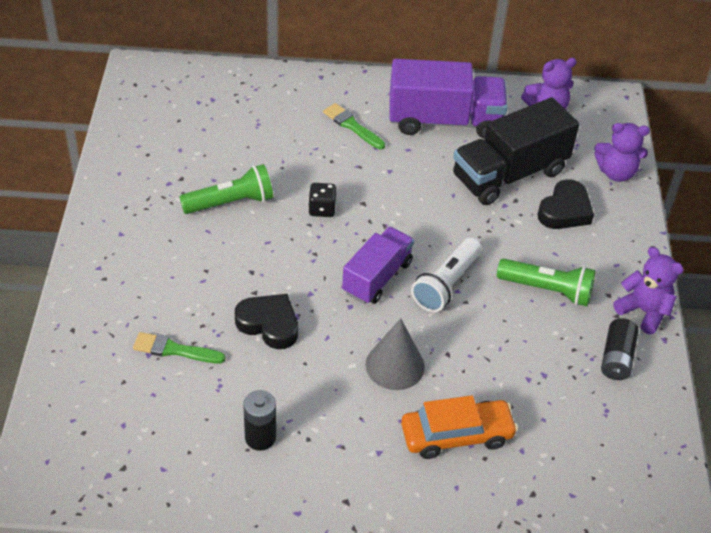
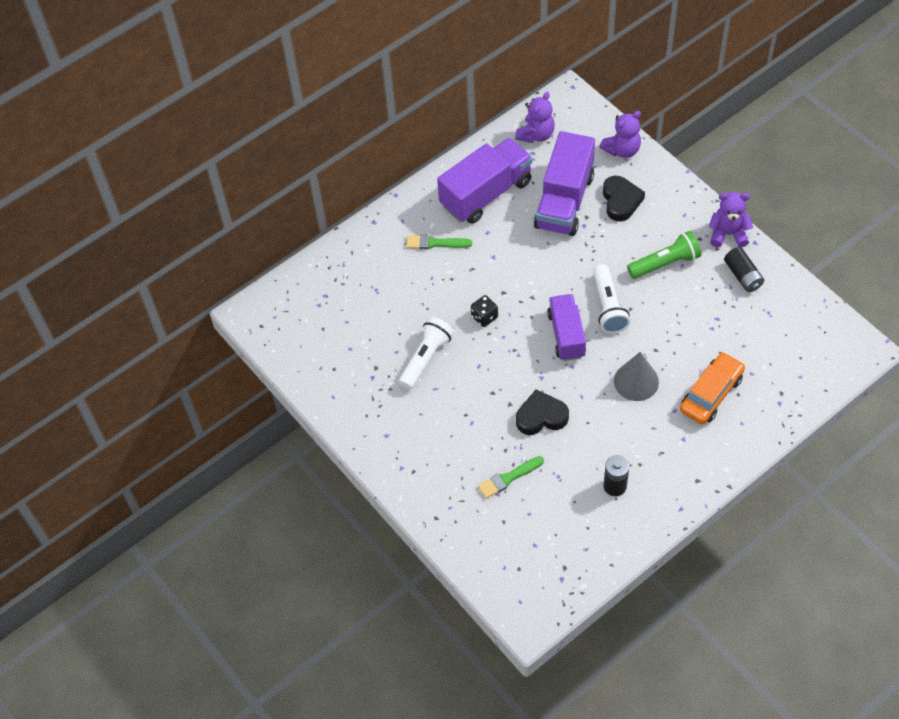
camera: 35 degrees left, 10 degrees up
green flashlight [179,164,273,214] -> white flashlight [399,317,454,390]
black truck [453,97,579,205] -> purple truck [534,131,595,236]

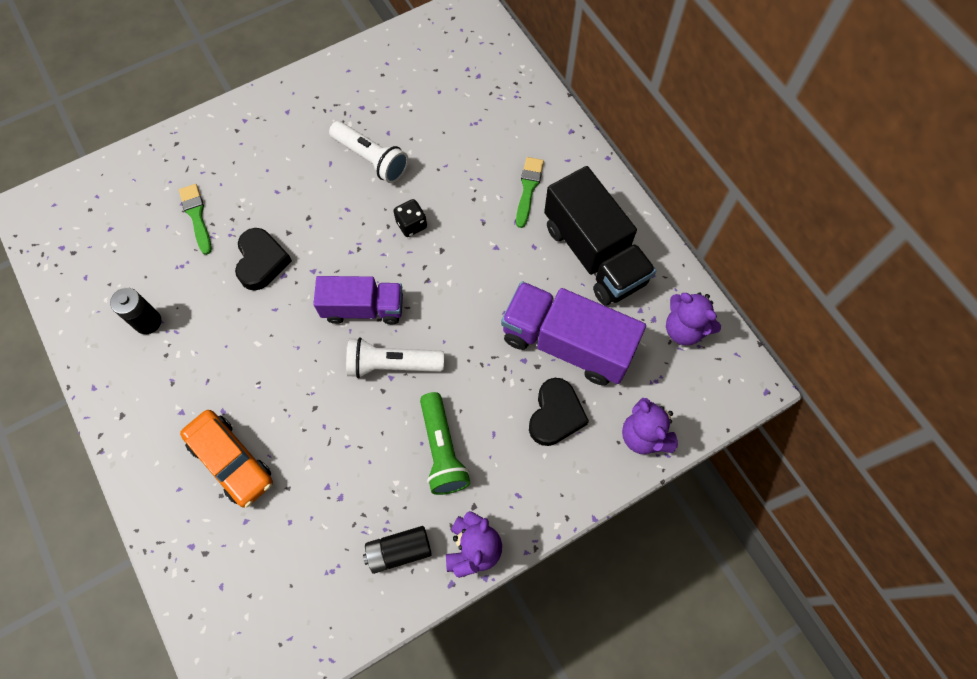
camera: 95 degrees right, 10 degrees up
purple truck [437,138,533,224] -> black truck [544,166,656,306]
black heart [603,176,645,221] -> black heart turned 75 degrees counterclockwise [529,378,589,446]
grey cone [614,352,659,401] -> none

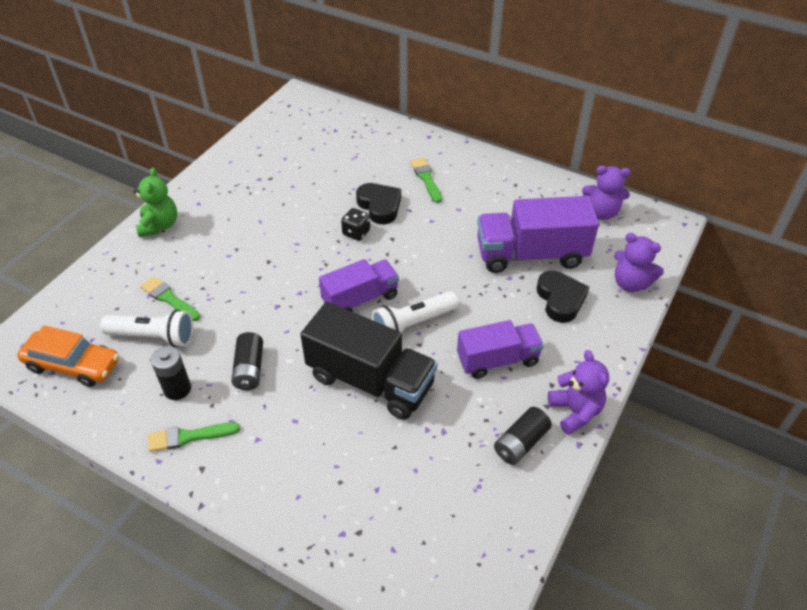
camera: 30 degrees left, 20 degrees down
orange car [180,410,273,508] -> orange car moved to [17,325,119,387]
black heart [235,228,292,290] -> black heart moved to [356,183,401,224]
white flashlight [329,121,409,183] -> white flashlight moved to [100,310,194,347]
green flashlight [420,392,470,495] -> purple truck [457,320,544,379]
black truck [544,166,656,306] -> black truck moved to [300,302,437,420]
none -> green teddy bear [134,168,177,237]
none -> green brush [148,422,240,452]
none -> black battery [231,332,263,390]

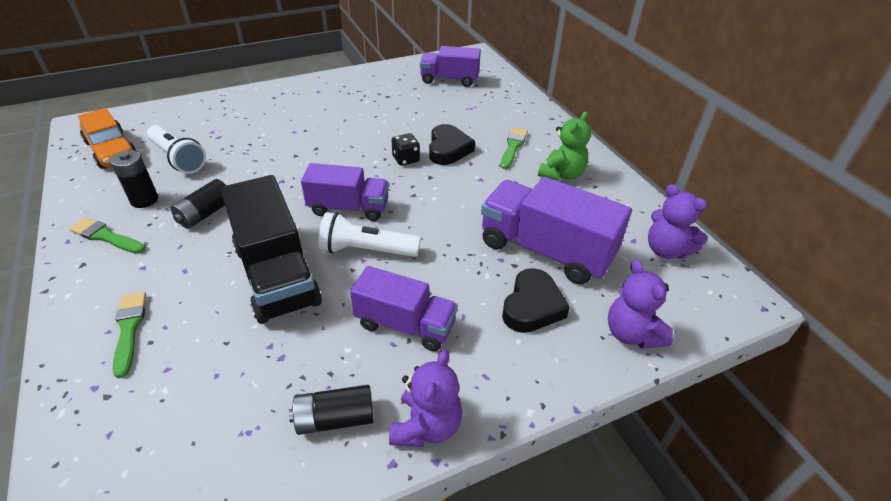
camera: 35 degrees right, 5 degrees down
green teddy bear [134,168,177,237] -> green teddy bear moved to [538,111,591,181]
green brush [140,276,200,321] -> green brush moved to [113,292,146,378]
none -> purple truck [420,46,481,87]

